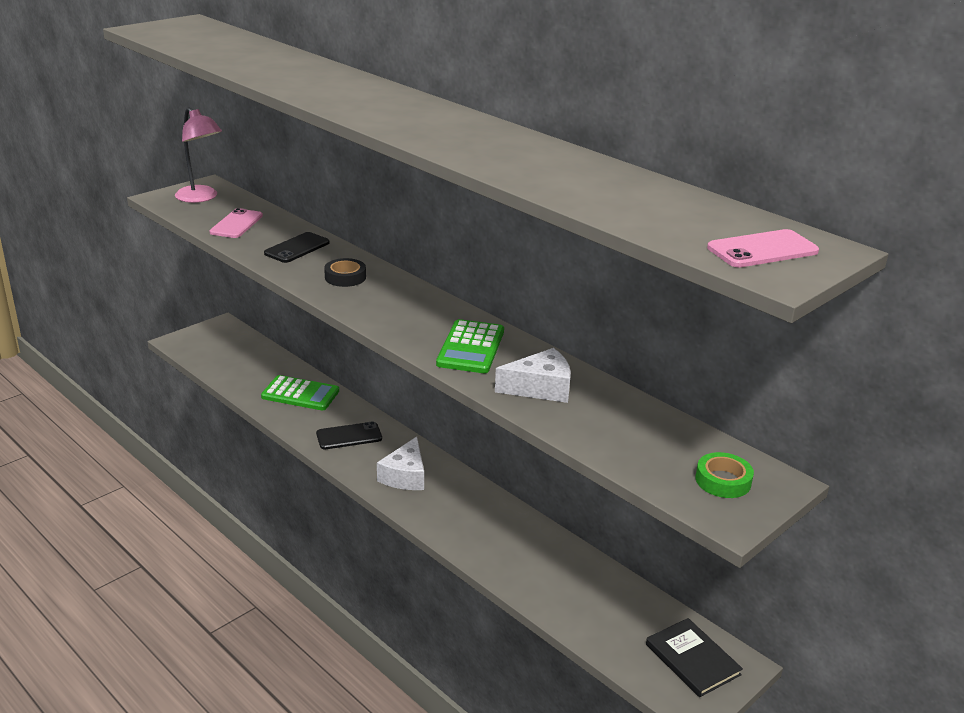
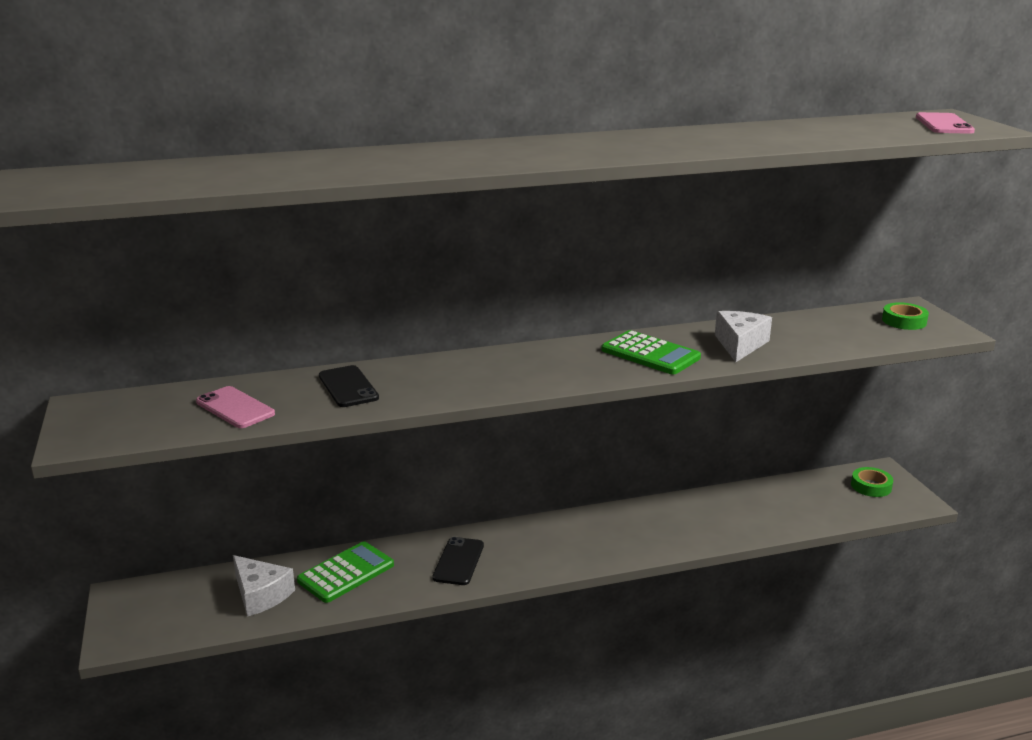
camera: 60 degrees left, 5 degrees down
pink lamp [175,107,222,203] -> none
black tape [324,258,366,287] -> none
white cheese [377,437,424,490] -> white cheese moved to [233,555,295,617]
black book [646,618,743,697] -> green tape [851,467,893,497]

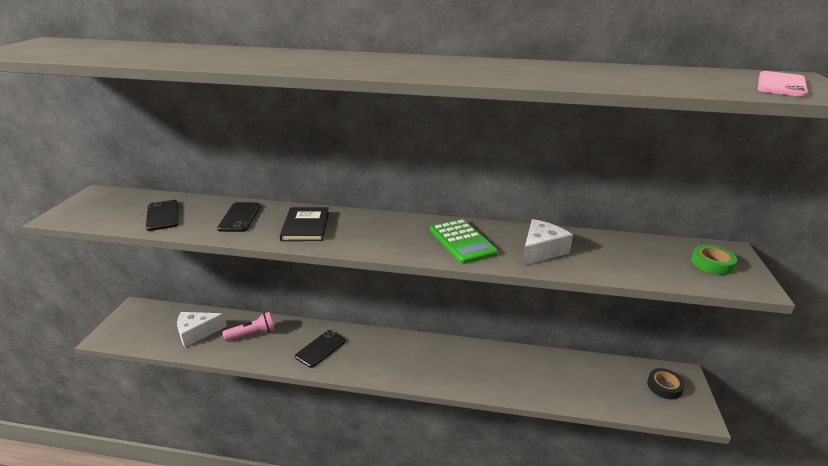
camera: 25 degrees right, 5 degrees up
pink phone [196,386,275,428] -> black phone [146,200,178,231]
white cheese [233,555,295,617] -> white cheese turned 90 degrees clockwise [177,312,227,347]
green calculator [297,541,394,603] -> pink flashlight [222,312,275,341]
green tape [851,467,893,497] -> black tape [647,368,685,399]
none -> black book [280,207,329,241]

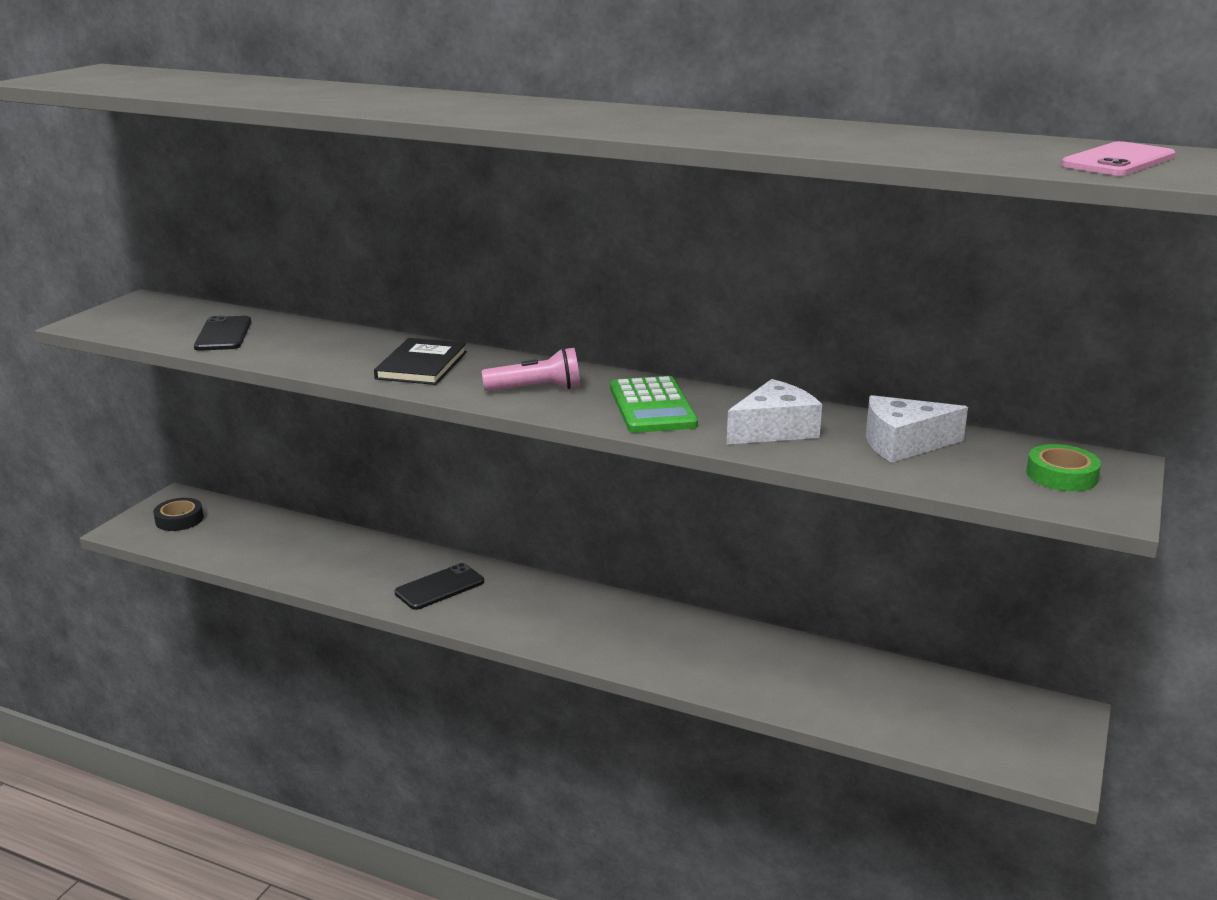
camera: 15 degrees right, 5 degrees down
white cheese [177,312,227,347] -> white cheese moved to [866,395,968,463]
black phone [217,202,260,232] -> none
pink flashlight [222,312,275,341] -> pink flashlight moved to [482,348,580,391]
black tape [647,368,685,399] -> black tape moved to [153,498,204,531]

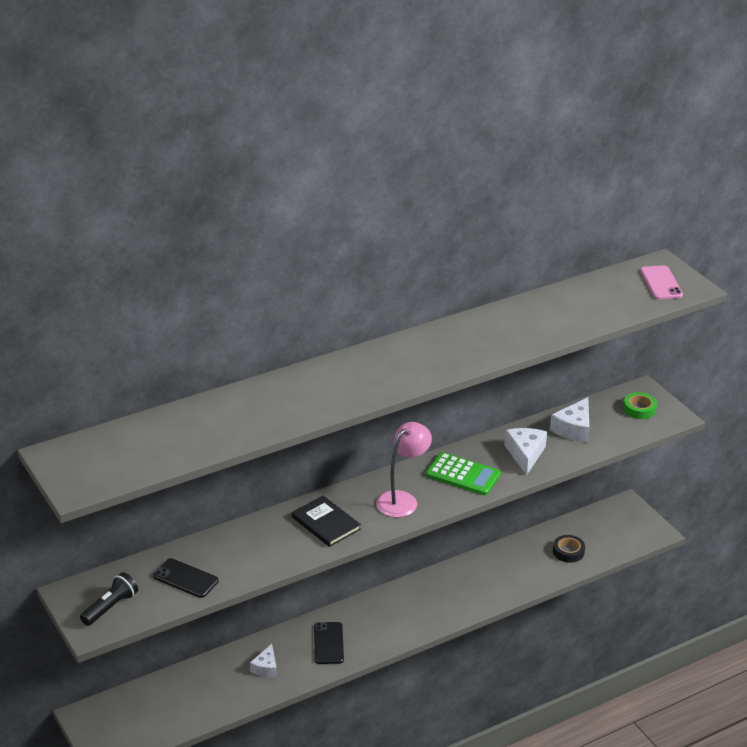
camera: 55 degrees left, 10 degrees up
black tape [153,498,204,531] -> black tape moved to [553,535,585,563]
pink flashlight [482,348,580,391] -> pink lamp [376,422,432,517]
none -> black flashlight [80,572,138,626]
none -> white cheese [250,644,277,677]

